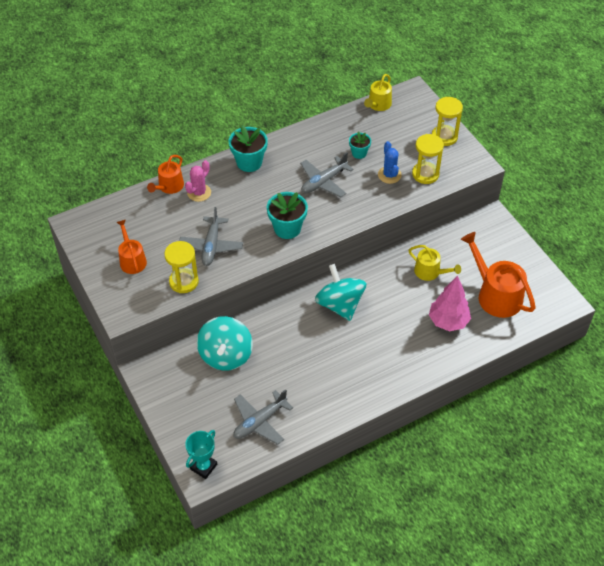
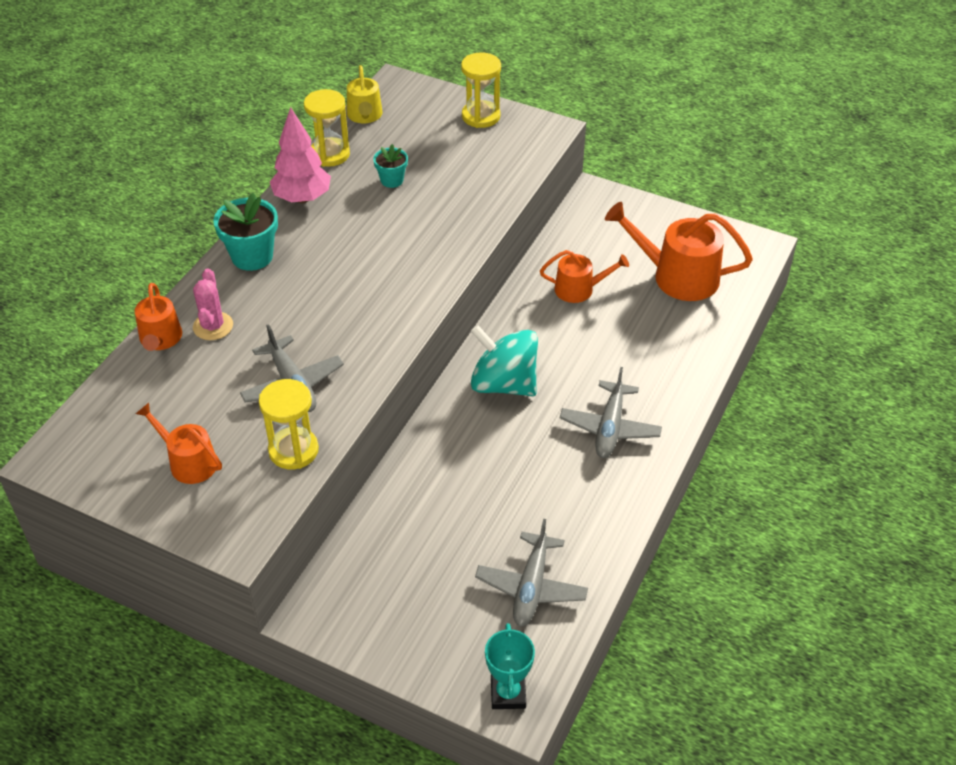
camera: 35 degrees left, 5 degrees down
turquoise spinning top [197,316,253,371] -> none
turquoise flower pot [267,192,308,239] -> none
grey plane [300,152,353,197] -> grey plane moved to [560,367,662,458]
blue cactus [378,141,402,184] -> none
yellow watering can [409,245,461,281] -> orange watering can [540,250,629,303]
yellow hourglass [412,134,444,184] -> yellow hourglass moved to [304,89,350,167]
pink tree [429,276,471,331] -> pink tree moved to [270,107,331,203]

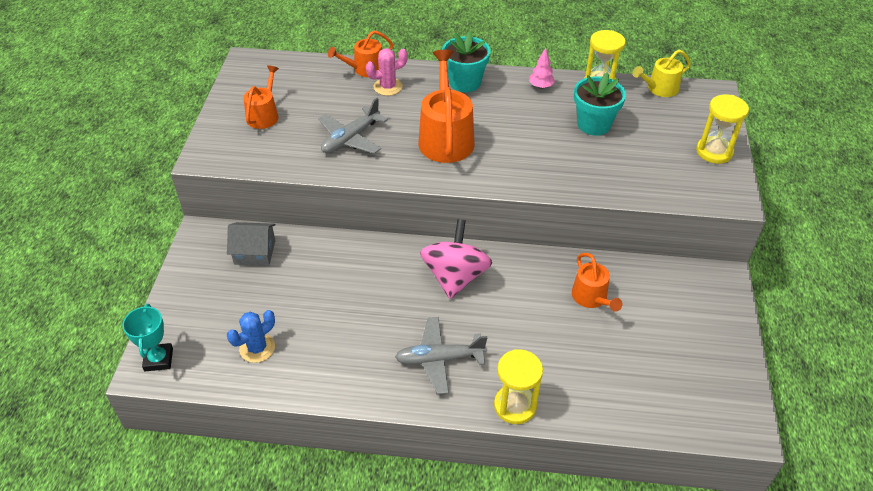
camera: 70 degrees right, 0 degrees up
yellow hourglass [259,379,319,469] -> yellow hourglass moved to [494,349,543,424]
pink tree [270,107,331,203] -> pink tree [529,48,555,89], size x0.53
turquoise flower pot [373,144,408,188] -> turquoise flower pot [574,72,626,136], size x1.71
turquoise spinning top [471,325,538,396] -> pink spinning top [420,219,492,299]
grey plane [475,519,588,626] -> blue cactus [227,310,275,363]
turquoise trophy [485,623,535,709] -> turquoise trophy turned 75 degrees counterclockwise [122,304,173,371]
orange watering can [605,202,753,301] -> orange watering can moved to [418,50,475,163]
none -> grey house [227,222,276,266]

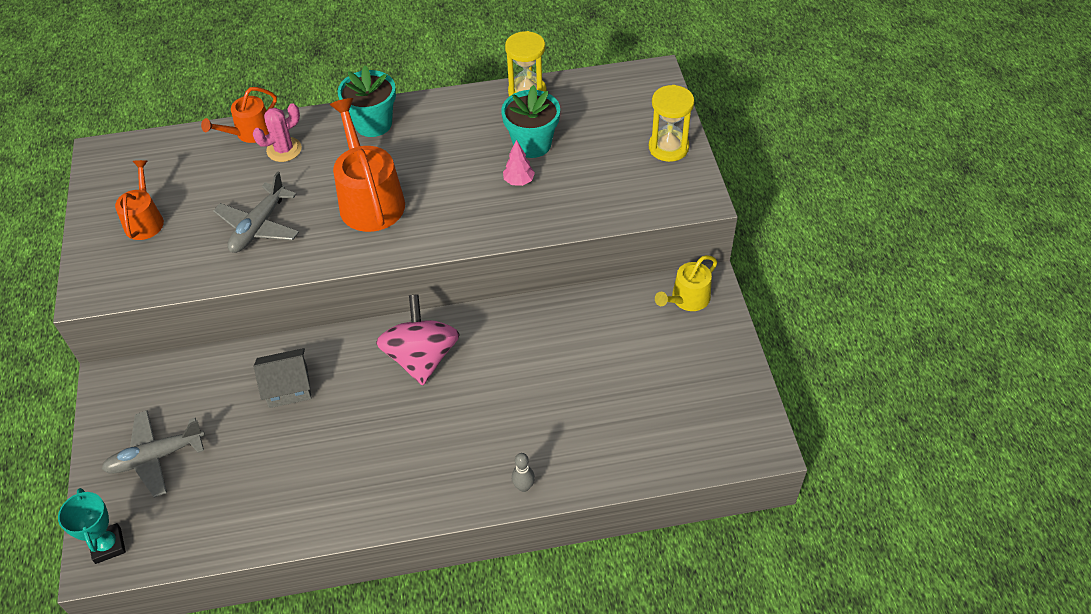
camera: 15 degrees left, 5 degrees up
grey house [227,222,276,266] -> grey house moved to [253,348,312,408]
blue cactus [227,310,275,363] -> none
grey plane [395,317,487,394] -> grey plane moved to [102,410,205,498]
yellow hourglass [494,349,543,424] -> grey bowling pin [512,453,535,492]
pink tree [529,48,555,89] -> pink tree moved to [503,140,535,186]
orange watering can [572,253,623,312] -> none
yellow watering can [633,50,691,97] -> yellow watering can moved to [655,255,717,311]

